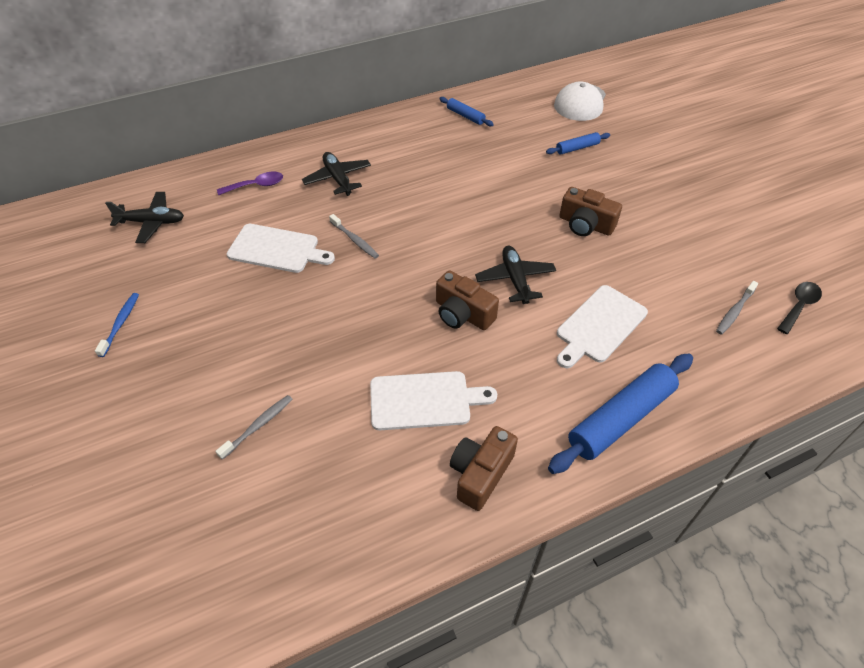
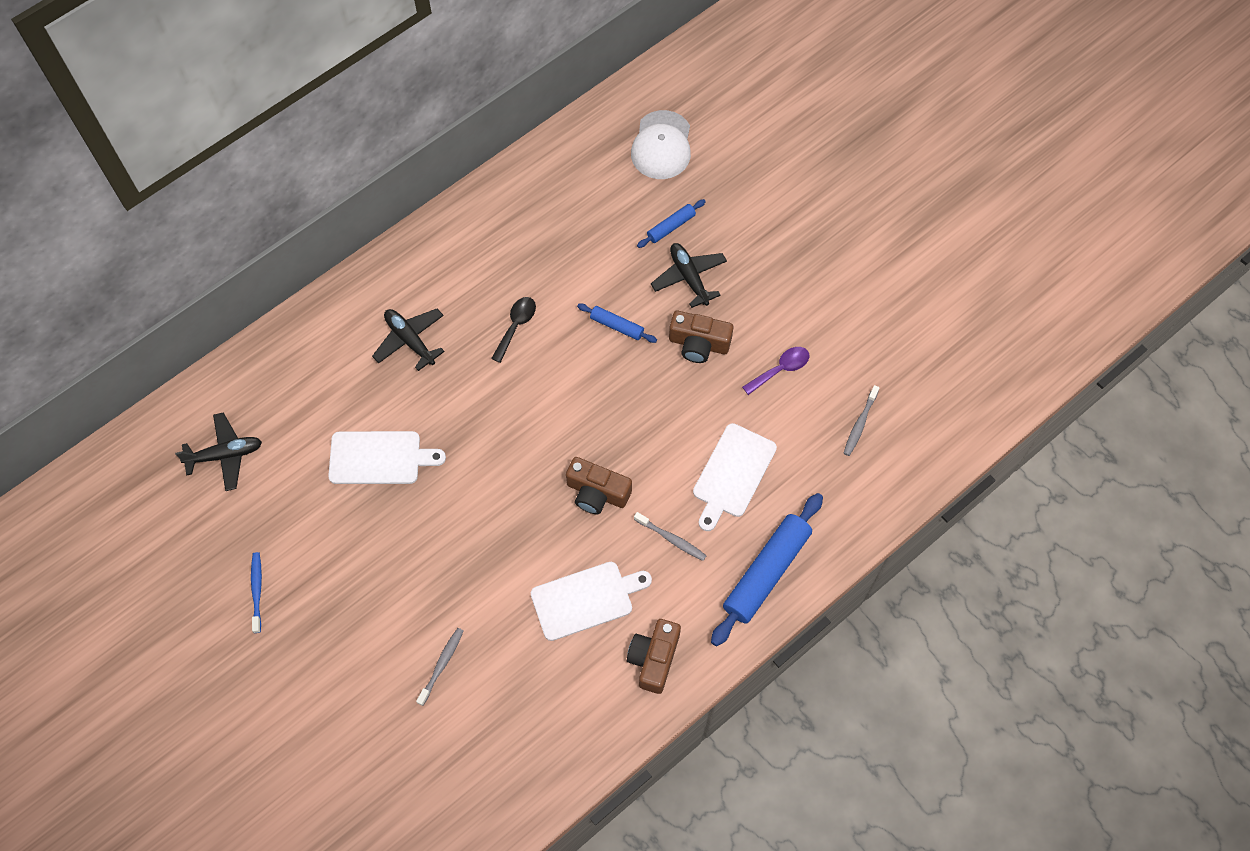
camera: 15 degrees left, 15 degrees up
purple spoon [217,172,283,195] -> purple spoon moved to [742,347,809,395]
grey toothbrush [329,214,379,258] -> grey toothbrush moved to [634,512,707,561]
blue rolling pin [439,97,494,126] -> blue rolling pin moved to [577,303,657,343]
black plane [475,246,556,304] -> black plane moved to [651,243,727,308]
black spoon [777,282,822,334] -> black spoon moved to [491,297,536,363]

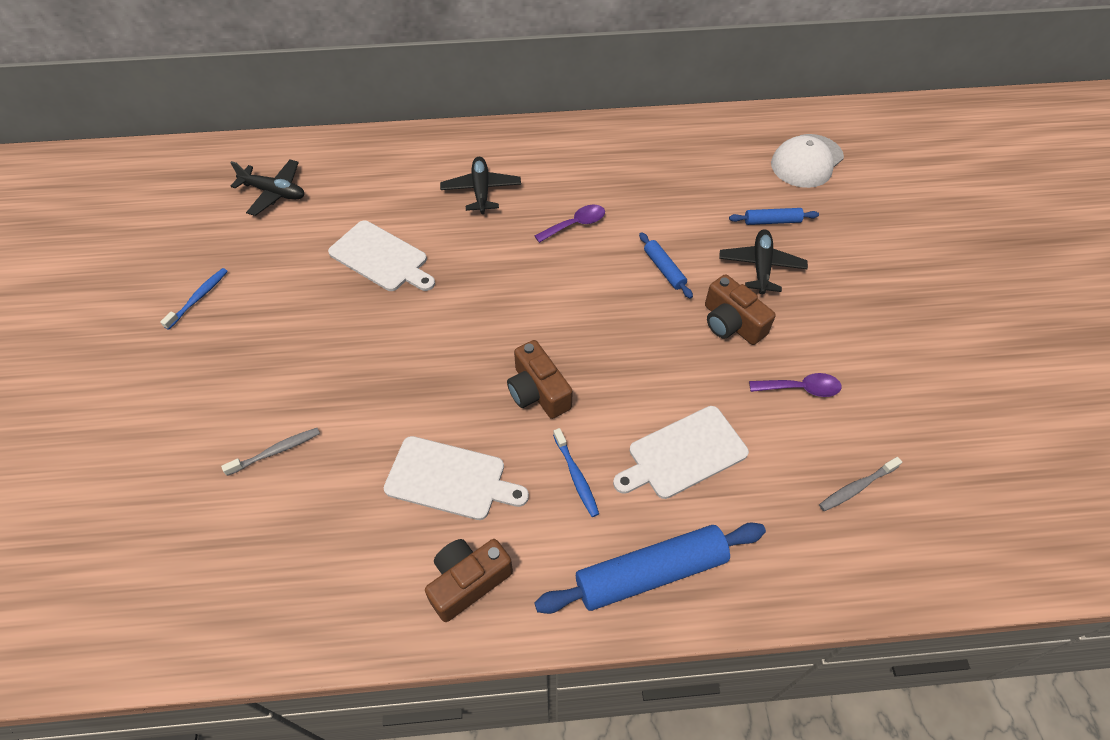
camera: 35 degrees right, 10 degrees down
black spoon [491,297,536,363] -> purple spoon [535,205,605,243]
grey toothbrush [634,512,707,561] -> blue toothbrush [553,428,599,517]

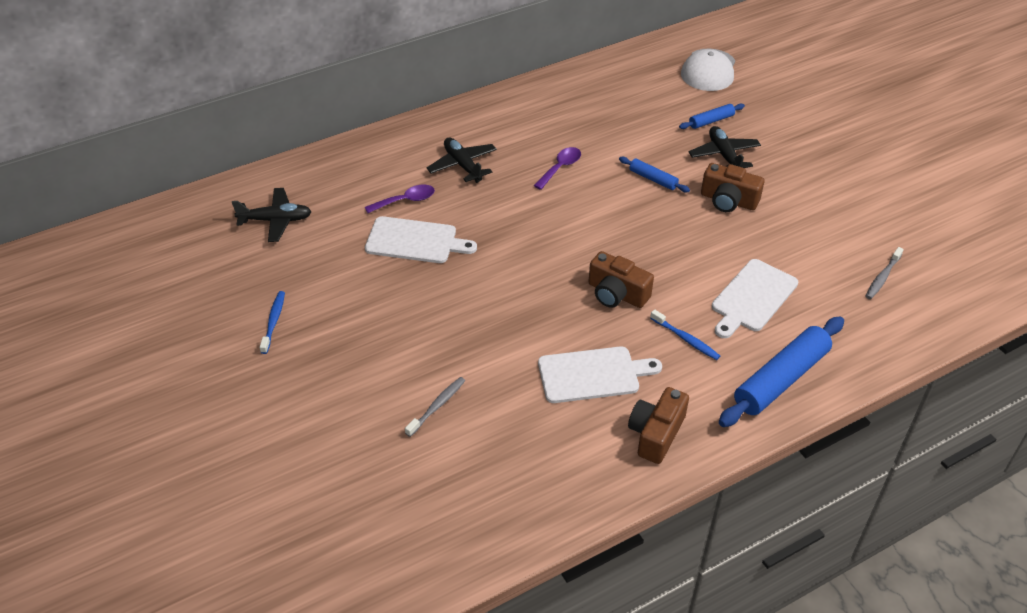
camera: 25 degrees left, 10 degrees down
purple spoon [749,373,842,397] -> purple spoon moved to [365,184,435,213]

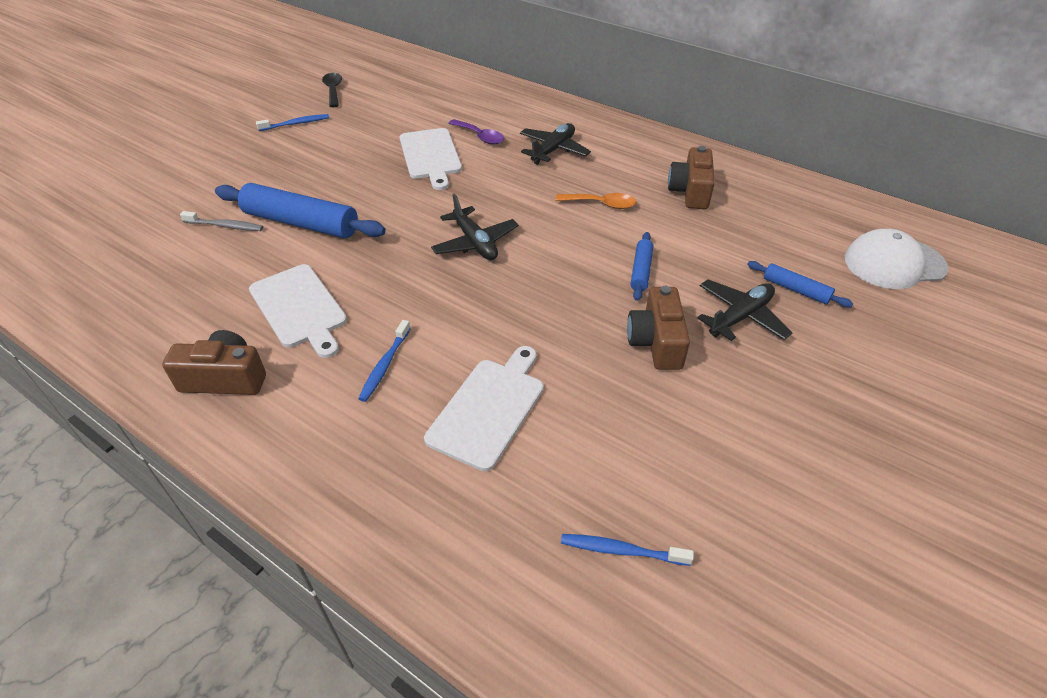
camera: 65 degrees right, 0 degrees up
black plane [232,188,312,242] -> black plane moved to [431,193,519,260]
purple spoon [534,147,581,190] -> orange spoon [556,193,636,209]
brown camera [588,251,654,308] -> brown camera moved to [668,146,715,209]
white cutting board [712,259,798,338] -> white cutting board turned 105 degrees clockwise [424,346,543,471]
blue rolling pin [719,317,844,427] -> blue rolling pin moved to [215,183,386,238]
grey toothbrush [866,247,904,299] -> blue toothbrush [561,534,694,566]
none -> black spoon [322,73,342,107]

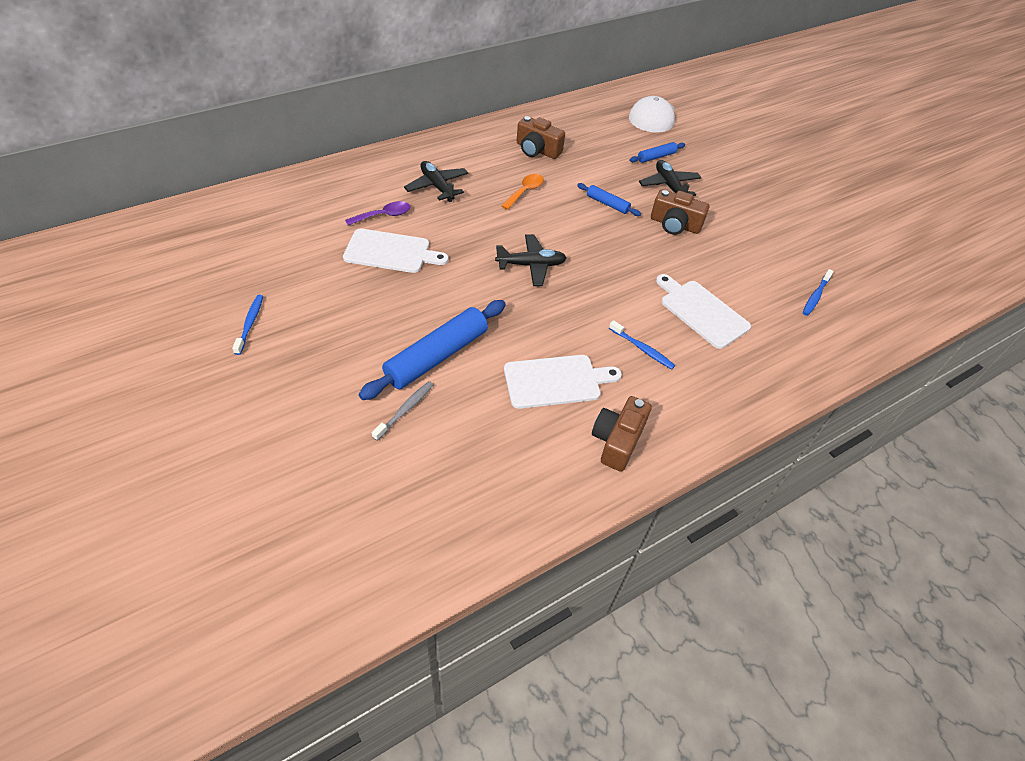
camera: 70 degrees left, 5 degrees up
black spoon [322,73,342,107] -> none

